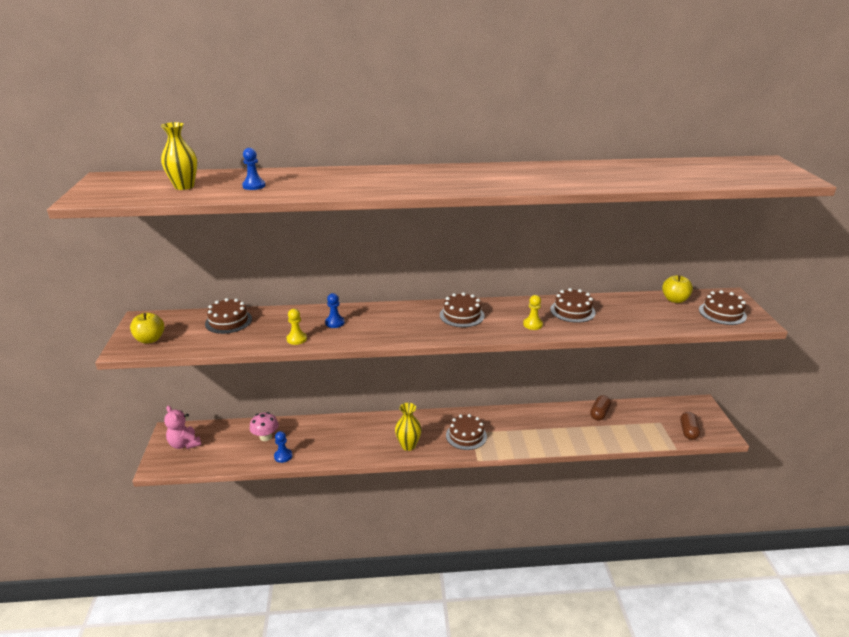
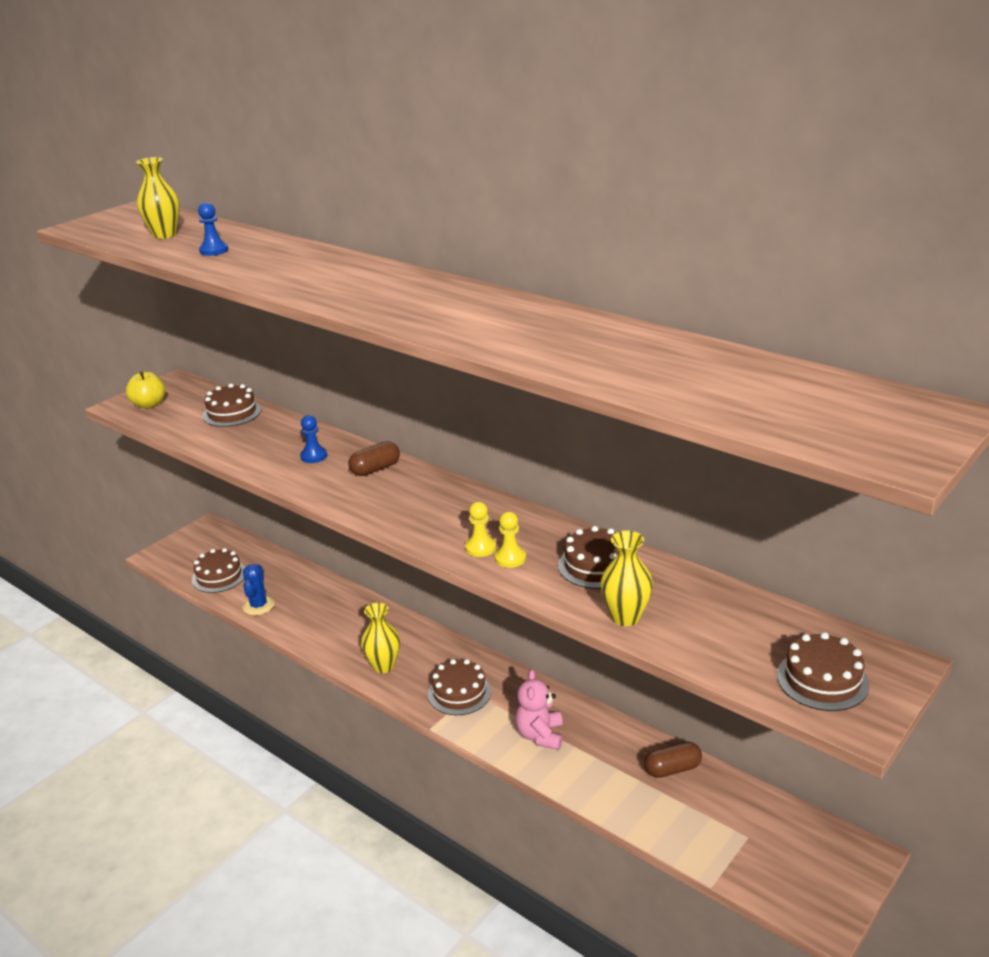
camera: 45 degrees right, 0 degrees up
pink teddy bear [164,406,201,449] -> pink teddy bear moved to [515,669,563,750]
pink mushroom [250,412,279,441] -> none
blue pawn [274,431,292,463] -> blue cactus [243,564,275,615]
yellow pawn [286,309,307,345] -> yellow pawn moved to [465,502,496,557]
brown cake [440,292,485,327] -> brown cake moved to [192,548,245,593]
yellow apple [662,275,693,303] -> none
brown capsule [680,412,700,440] -> brown capsule moved to [348,441,400,476]
none -> yellow vase [600,531,653,626]

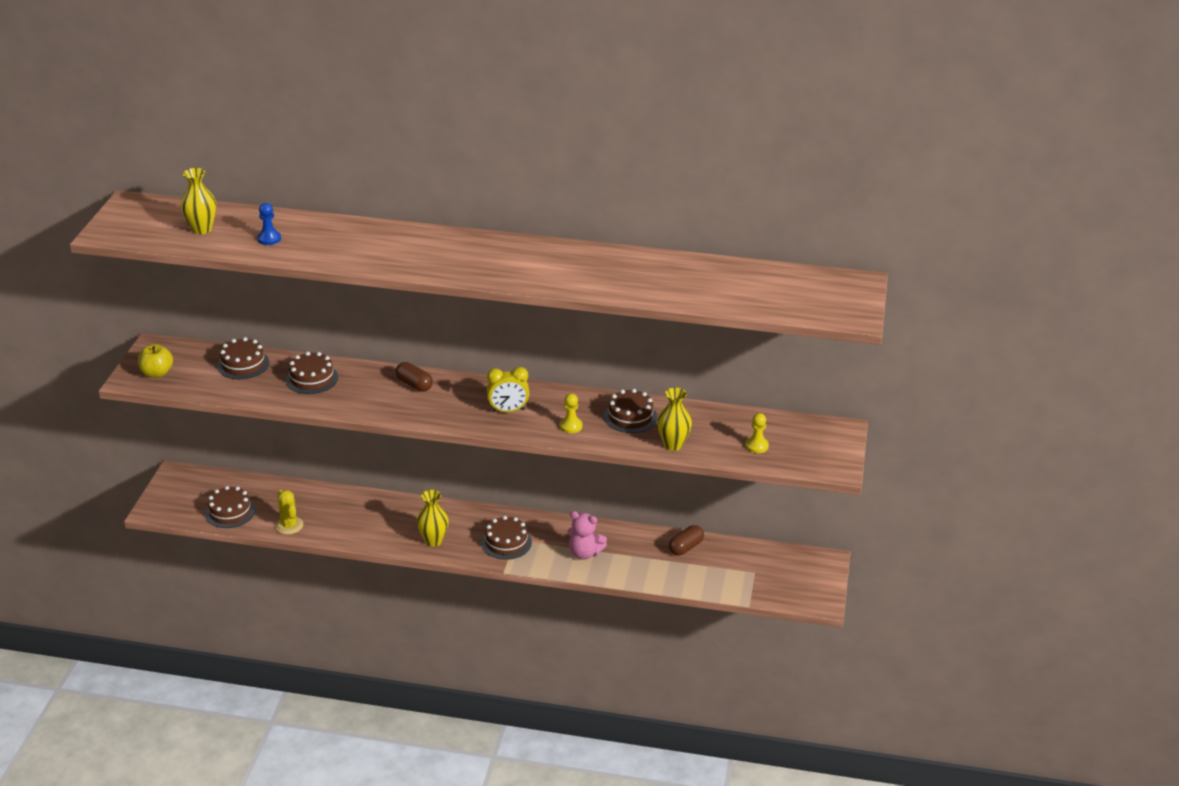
camera: 30 degrees left, 5 degrees up
blue cactus [243,564,275,615] -> yellow cactus [275,490,304,535]
blue pawn [300,415,327,463] -> none
brown capsule [348,441,400,476] -> brown capsule turned 75 degrees counterclockwise [395,362,433,392]
yellow pawn [465,502,496,557] -> yellow pawn moved to [746,413,769,453]
pink teddy bear [515,669,563,750] -> pink teddy bear turned 45 degrees counterclockwise [568,511,607,560]
brown cake [777,632,869,711] -> brown cake moved to [286,352,338,394]
none -> yellow clock [487,367,529,412]

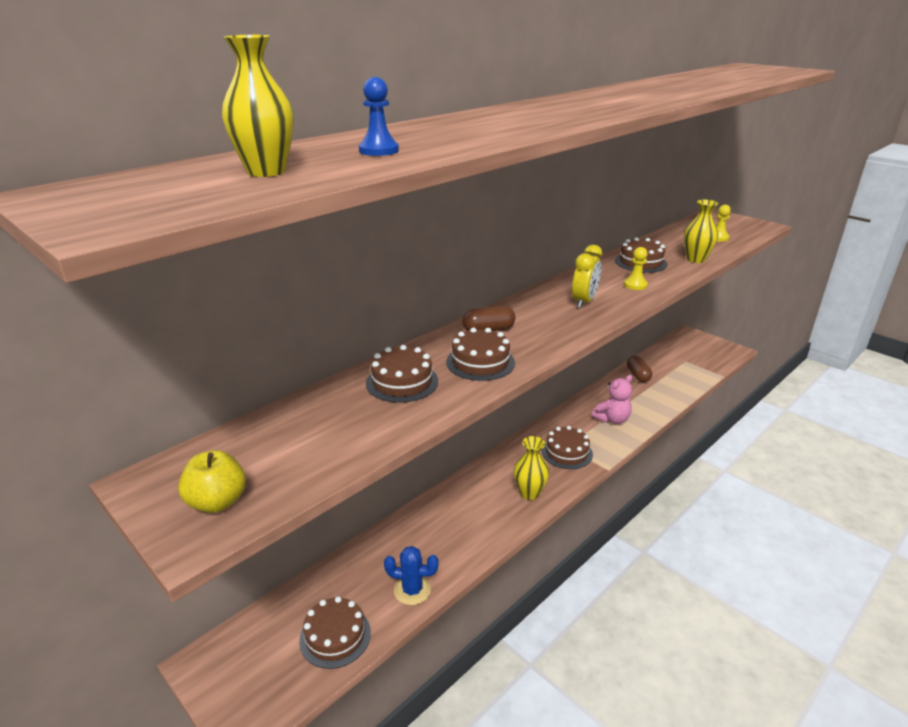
camera: 55 degrees left, 5 degrees down
brown cake [217,337,269,379] -> brown cake moved to [446,328,515,381]
yellow cactus [275,490,304,535] -> blue cactus [384,546,439,605]

